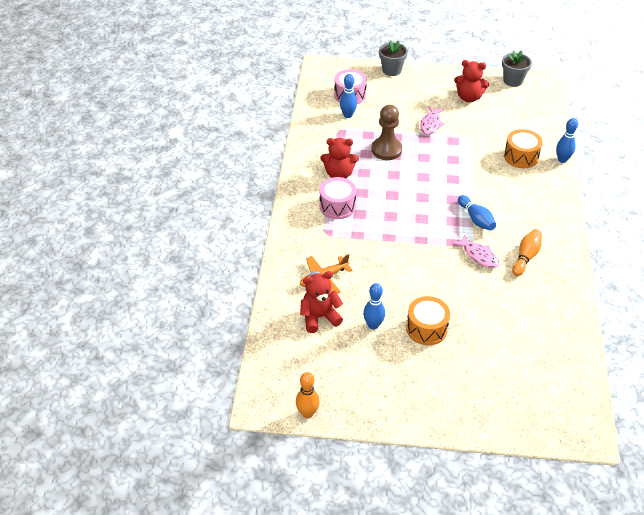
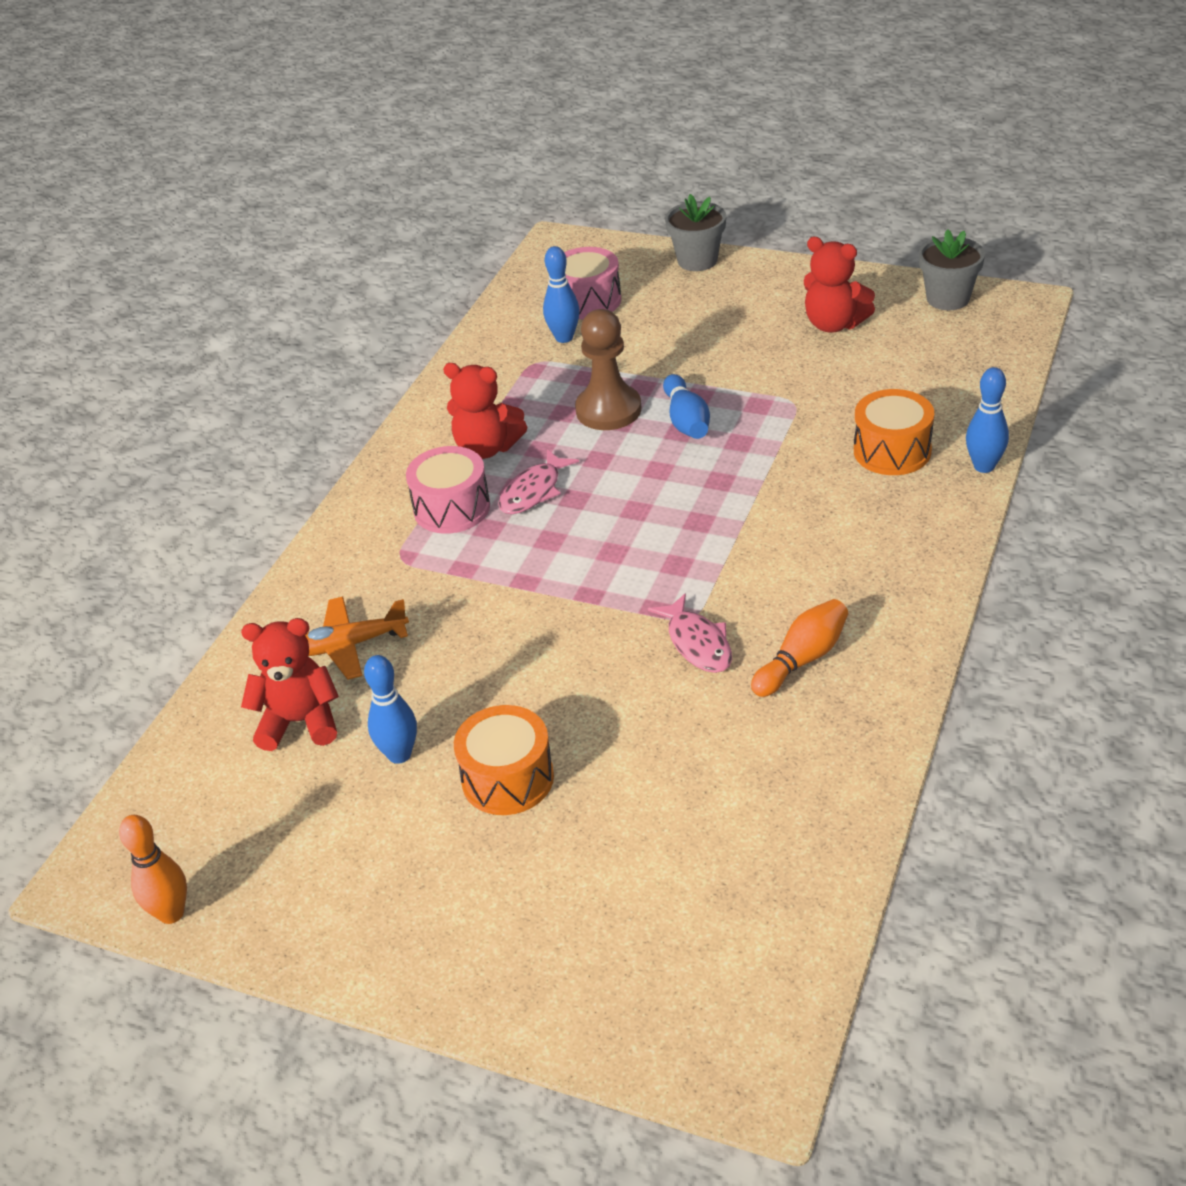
camera: 20 degrees right, 5 degrees down
pink fish [420,106,445,135] -> pink fish moved to [498,449,579,514]
blue bowling pin [458,195,496,231] -> blue bowling pin moved to [663,374,710,439]

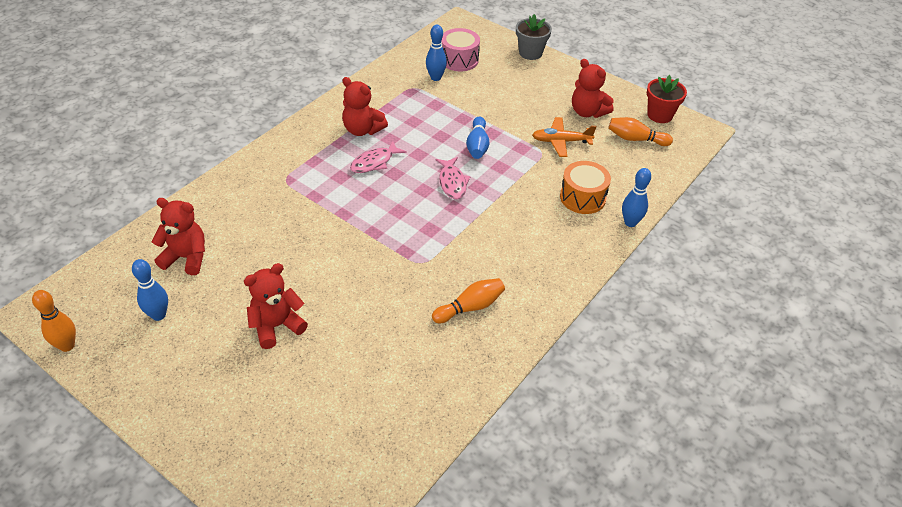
camera: 10 degrees right, 5 degrees up
orange plane [305,596,409,680] -> orange plane moved to [532,117,596,157]
blue bowling pin [364,655,417,764] -> blue bowling pin moved to [132,259,168,321]
pink drum [406,446,490,534] -> none
orange drum [454,705,554,815] -> red teddy bear [244,263,308,349]
brown pawn [575,309,641,430] -> none
pink fish [648,593,732,673] -> pink fish moved to [436,157,470,199]
grey flower pot [919,229,985,310] -> red flower pot [647,75,687,123]
none -> orange bowling pin [608,117,673,146]

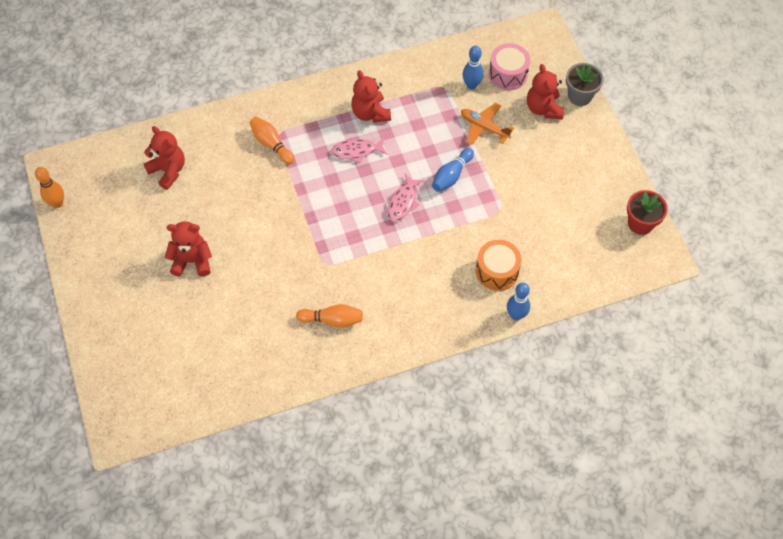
camera: 35 degrees right, 15 degrees up
blue bowling pin [132,259,168,321] -> none
orange plane [532,117,596,157] -> orange plane moved to [461,103,514,145]
red teddy bear [572,59,614,118] -> red teddy bear moved to [527,64,564,119]
orange bowling pin [608,117,673,146] -> orange bowling pin moved to [249,117,294,164]

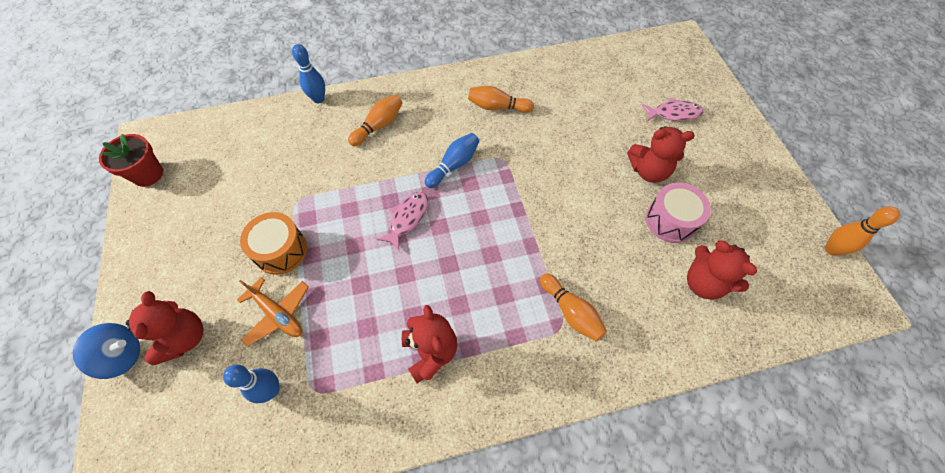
camera: 175 degrees left, 0 degrees up
pink fish [331,137,387,163] -> pink fish moved to [642,98,704,121]
blue bowling pin [432,148,474,192] -> blue bowling pin moved to [425,133,479,188]
orange drum [476,240,522,291] -> orange drum moved to [240,212,307,275]
pink drum [489,43,530,90] -> pink drum moved to [646,183,711,243]
grey flower pot [566,63,604,106] -> blue spinning top [73,323,140,379]
none -> orange bowling pin [348,95,402,146]

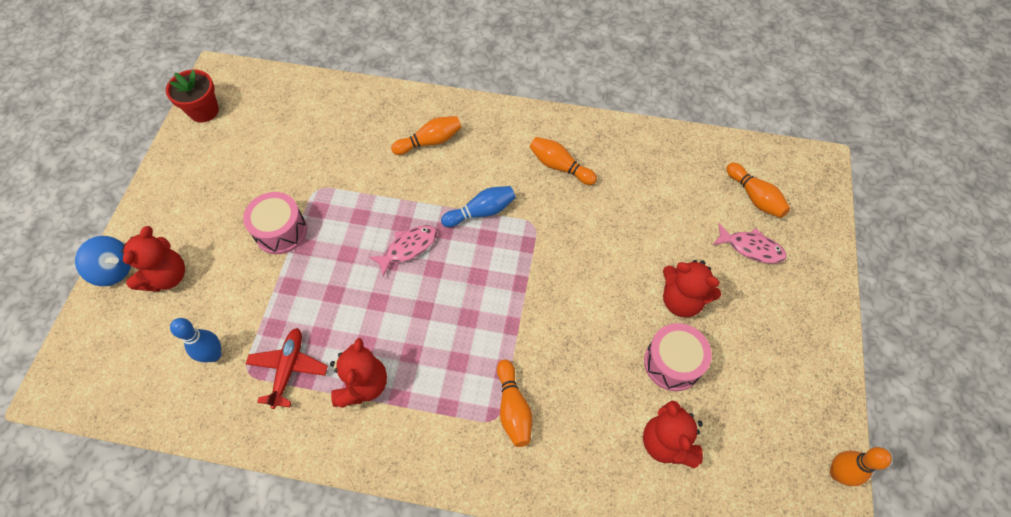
camera: 25 degrees right, 0 degrees up
orange plane [237,277,309,347] -> none
orange drum [240,212,307,275] -> pink drum [243,192,307,254]
blue bowling pin [292,44,325,103] -> none
none -> red plane [246,328,328,409]
none -> orange bowling pin [726,162,790,218]

